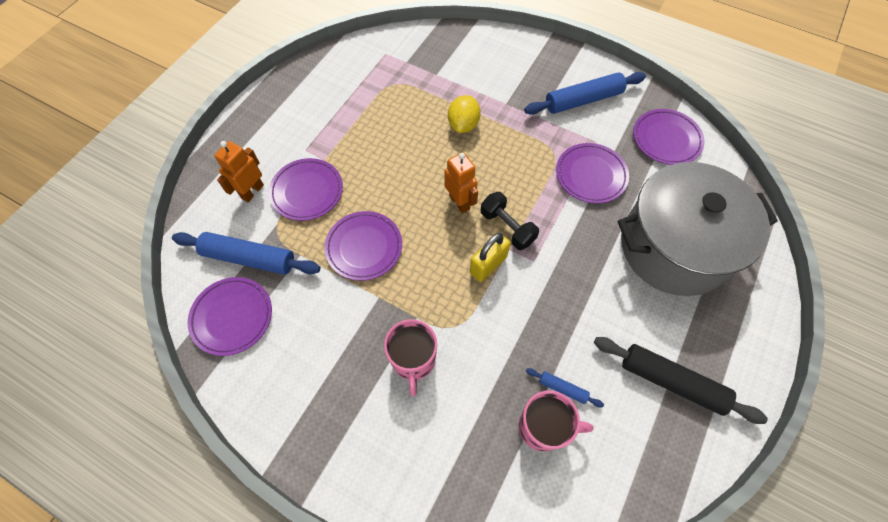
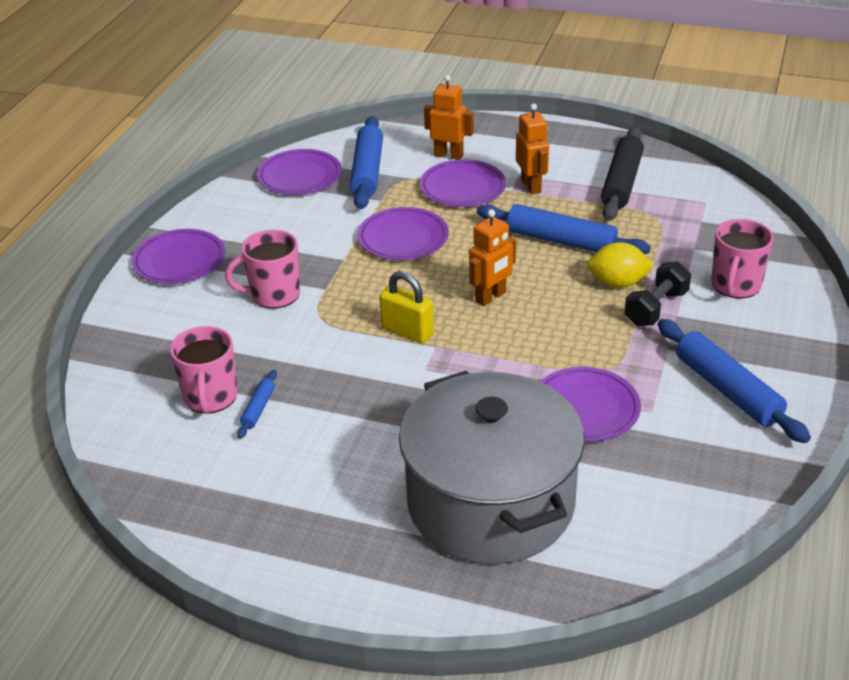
camera: 80 degrees right, 25 degrees down
black dumbbell [481,192,539,250] -> black dumbbell moved to [624,261,691,326]
black rolling pin [594,337,768,424] -> black rolling pin moved to [601,127,644,221]
purple plate [633,109,705,165] -> purple plate moved to [132,229,225,284]
none -> blue rolling pin [477,204,651,254]
none -> orange robot [516,103,549,194]
none -> pink mug [711,219,774,298]

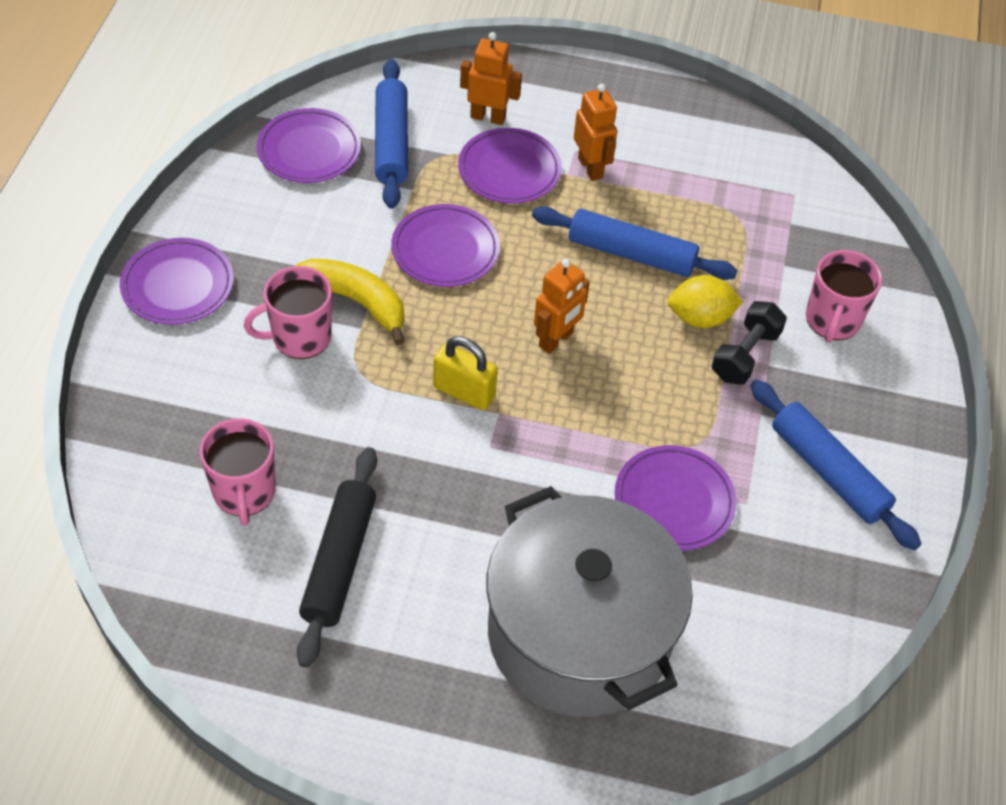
camera: 10 degrees left, 15 degrees up
blue rolling pin [237,370,277,439] -> none
black rolling pin [601,127,644,221] -> black rolling pin moved to [297,447,377,668]
none -> yellow banana [295,259,405,345]

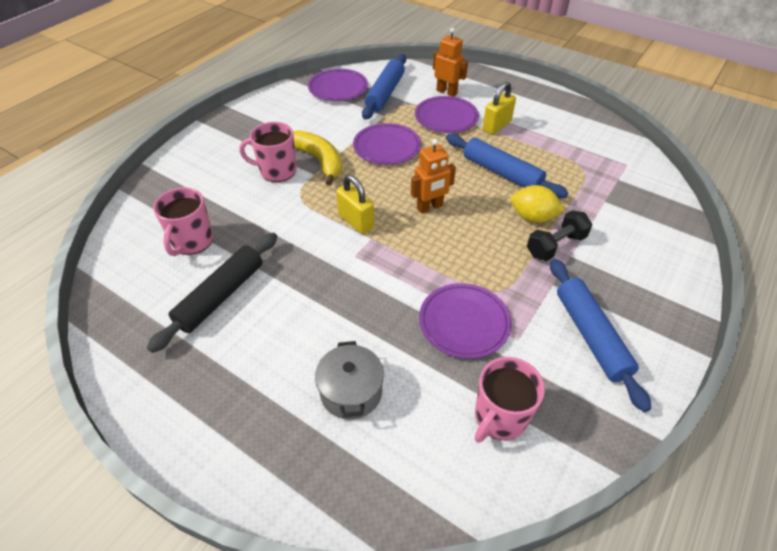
camera: 25 degrees right, 5 degrees down
purple plate [120,238,234,325] -> none
grey pot [486,486,693,717] -> grey pot [315,341,384,420], size x0.44
orange robot [574,84,617,181] -> yellow padlock [483,81,516,135]
pink mug [806,250,882,343] -> pink mug moved to [475,357,545,443]

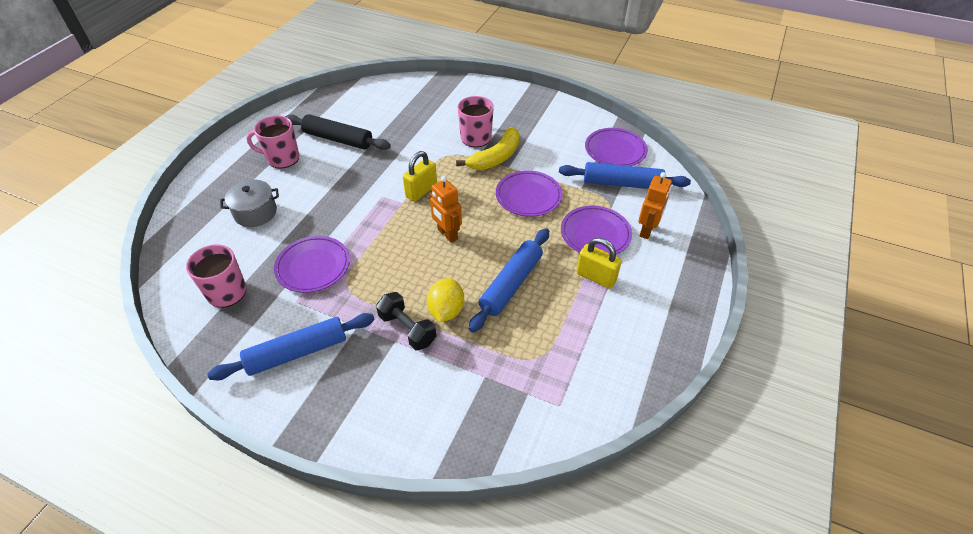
camera: 80 degrees right, 0 degrees up
pink mug [153,187,213,256] -> pink mug moved to [247,116,299,169]

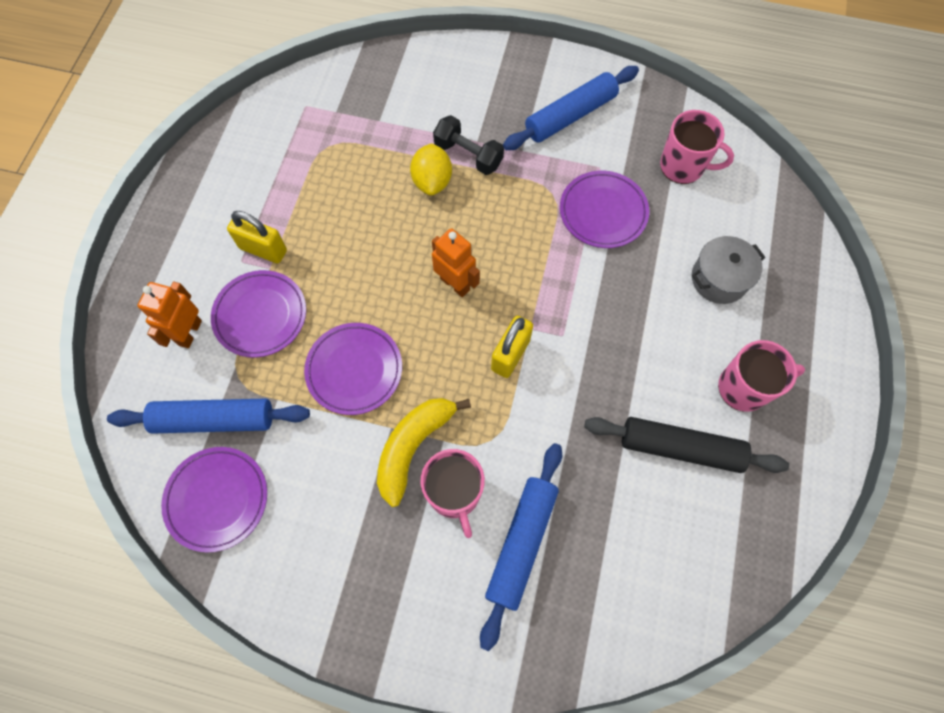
camera: 170 degrees right, 20 degrees up
blue rolling pin [469,228,549,333] -> blue rolling pin moved to [480,443,562,651]

